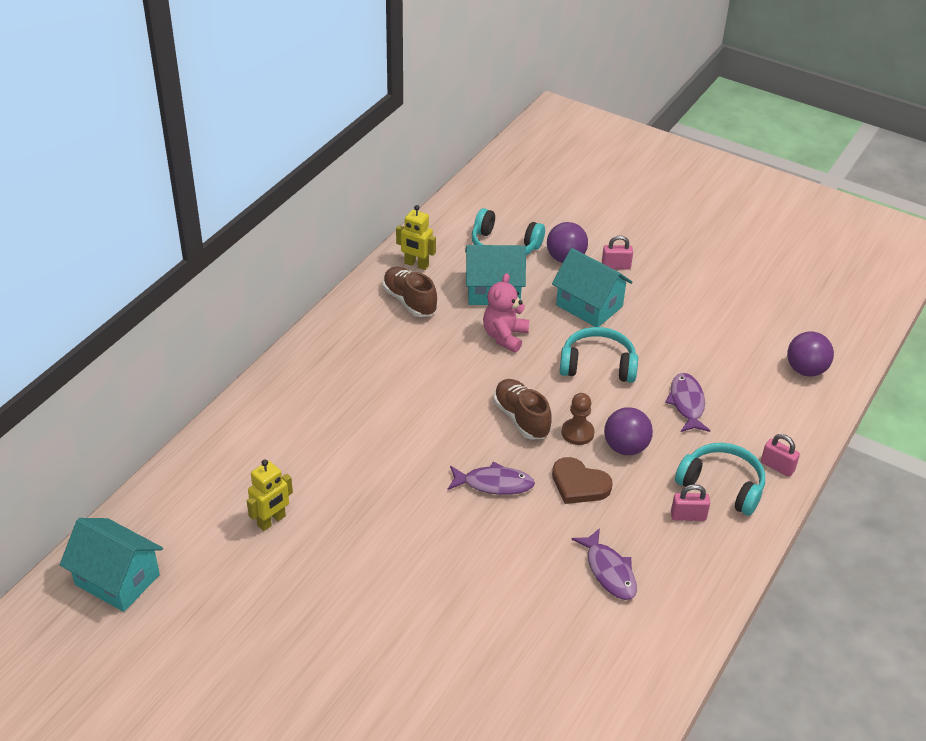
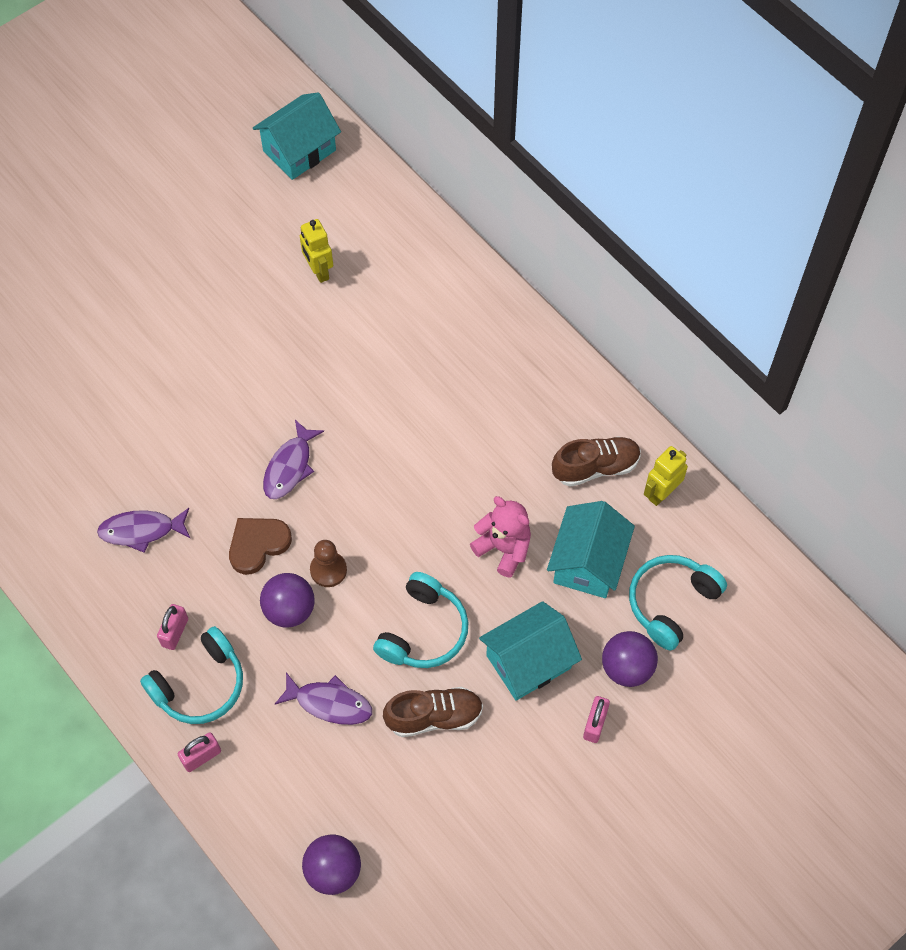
camera: 110 degrees right, 20 degrees up
brown shoe [493,379,552,439] -> brown shoe moved to [383,687,483,737]

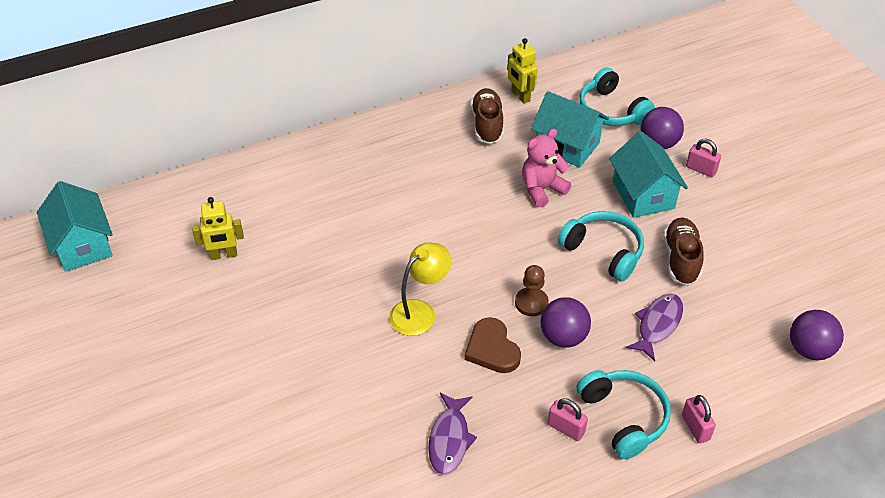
camera: 75 degrees left, 15 degrees down
purple fish [263,420,324,499] -> yellow lamp [389,242,451,336]

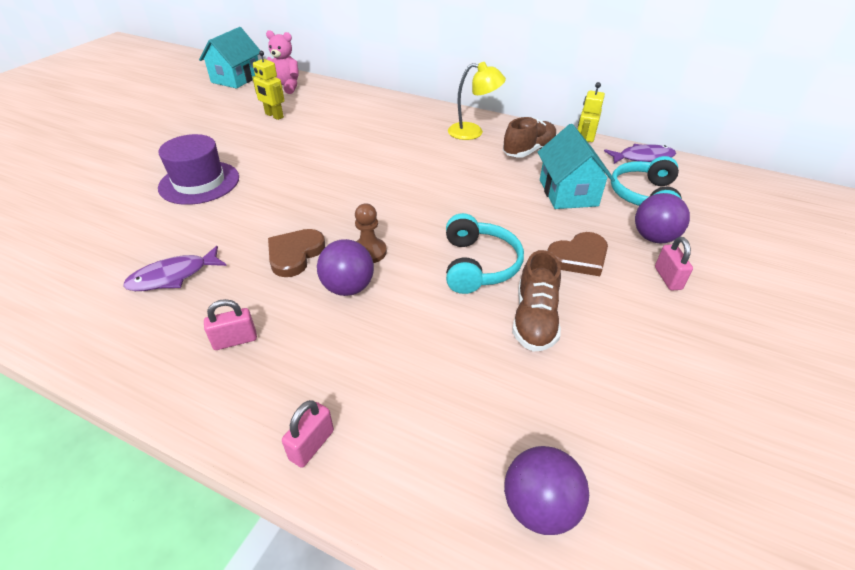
camera: 50 degrees right, 5 degrees down
yellow lamp [389,242,451,336] -> yellow lamp moved to [448,62,506,140]
pink teddy bear [522,129,571,207] -> pink teddy bear moved to [266,30,299,94]
pink padlock [548,398,588,441] -> pink padlock turned 75 degrees clockwise [204,299,257,350]
turquoise headphones [576,370,671,459] -> none
turquoise house [609,131,688,218] -> brown heart [547,232,608,276]
purple fish [626,293,683,361] -> purple fish moved to [604,144,676,164]
brown shoe [663,218,704,285] -> brown shoe turned 135 degrees clockwise [512,250,561,352]
none -> purple hat [158,134,239,205]

